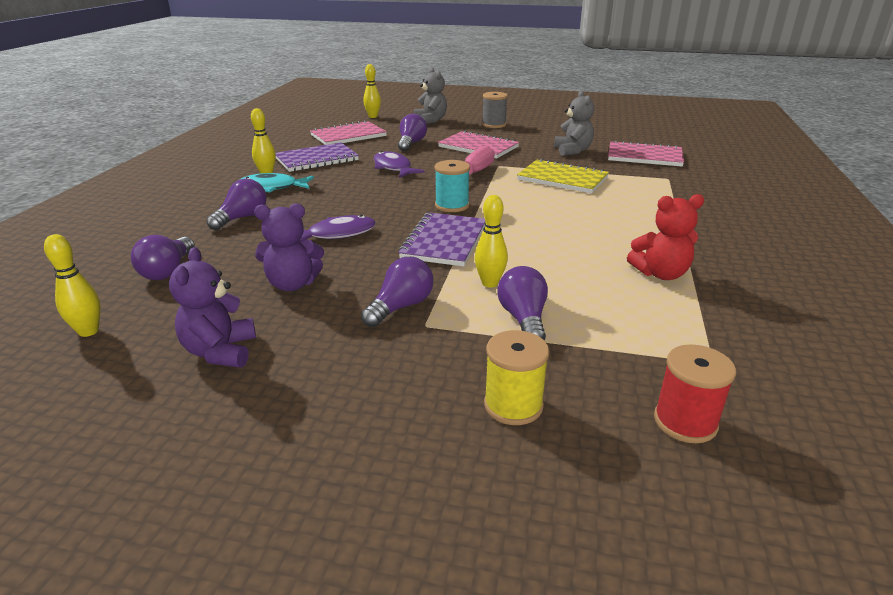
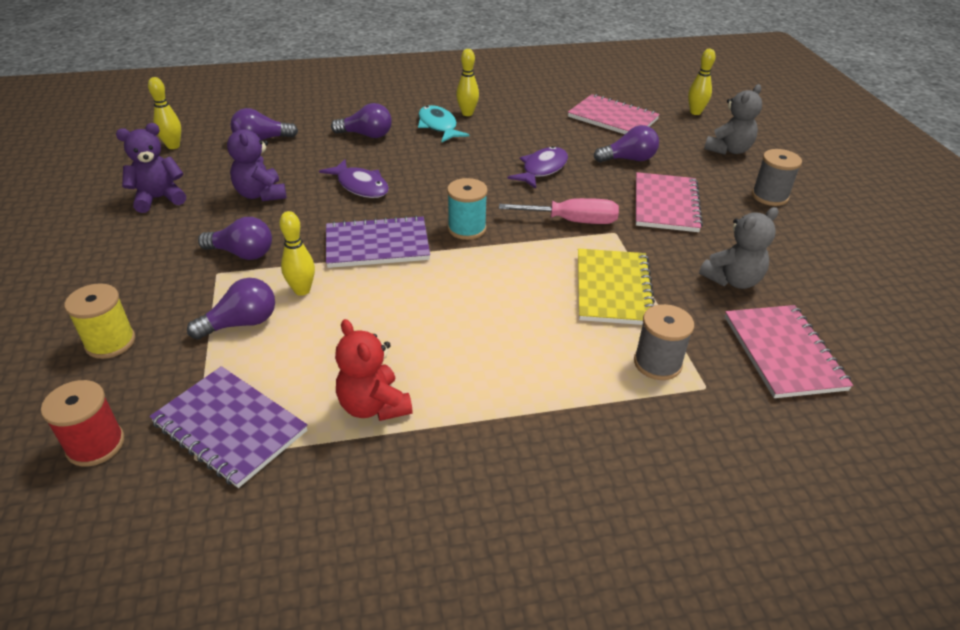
camera: 65 degrees right, 10 degrees up
purple notebook [275,142,359,172] -> purple notebook moved to [149,366,308,488]
none -> grey spool [634,304,694,380]

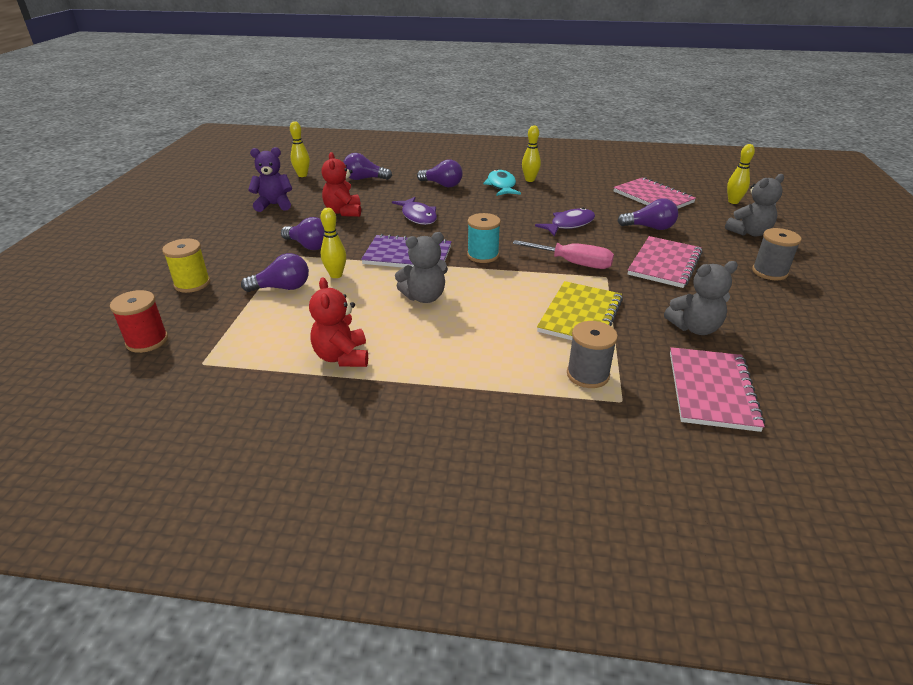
camera: 20 degrees right, 5 degrees down
purple notebook [149,366,308,488] -> none
purple teddy bear [227,121,287,201] -> red teddy bear [321,152,361,217]
none -> grey teddy bear [395,232,448,303]

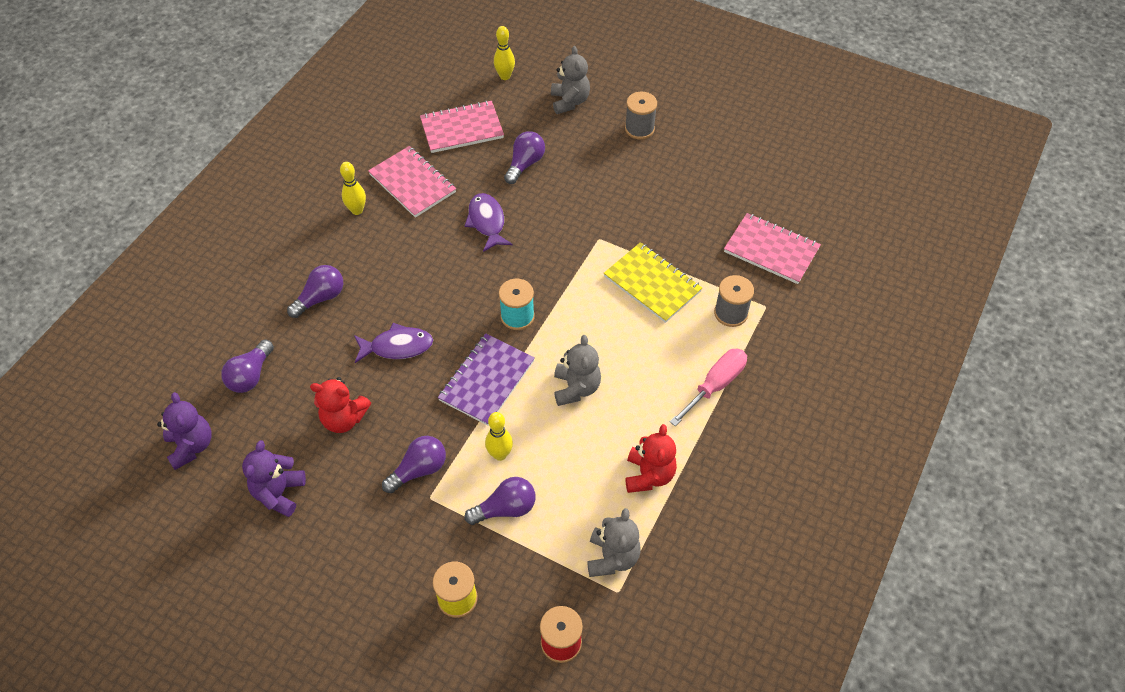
camera: 70 degrees left, 20 degrees up
purple light bulb [241,253,309,292] -> purple light bulb turned 60 degrees clockwise [464,477,535,525]
yellow bowling pin [290,121,310,177] -> purple teddy bear [157,392,212,470]
red teddy bear [309,278,368,367] -> red teddy bear turned 90 degrees counterclockwise [625,424,677,493]
turquoise fish [483,169,521,196] -> none
pink screwdriver [513,240,614,269] -> pink screwdriver moved to [670,349,747,426]
pink notebook [628,236,703,288] -> pink notebook moved to [368,146,456,218]
grey teddy bear [664,261,738,335] -> grey teddy bear moved to [587,508,641,577]

